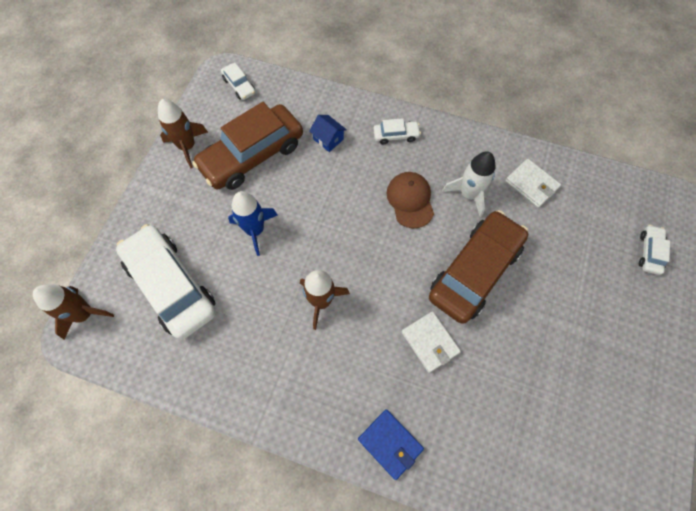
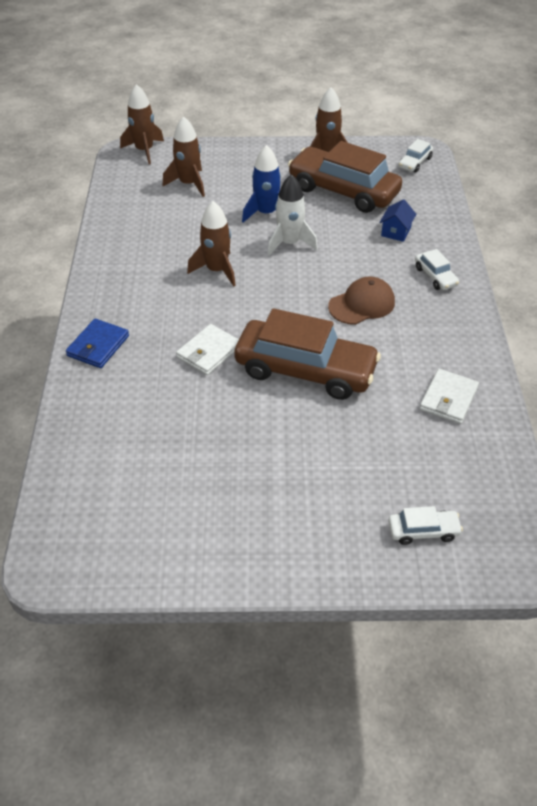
camera: 70 degrees right, 20 degrees down
white car [116,224,216,340] -> brown rocket [163,116,205,197]
white rocket [442,151,495,217] -> white rocket moved to [267,174,318,256]

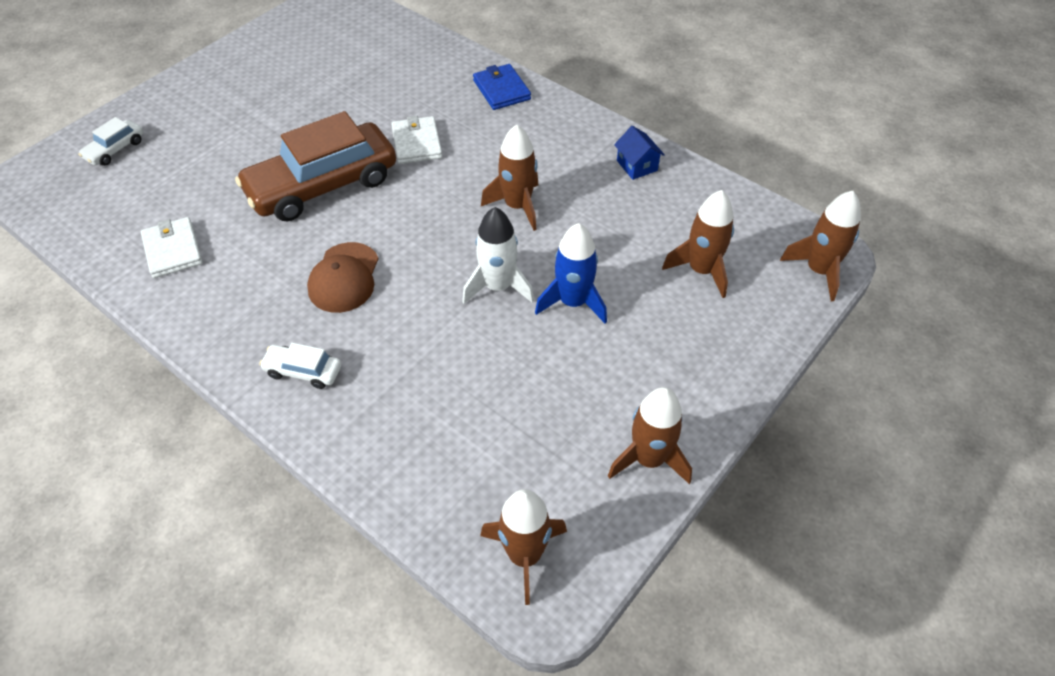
camera: 130 degrees right, 5 degrees up
brown car [288,141,402,213] -> none
blue house [379,199,416,242] -> blue house moved to [614,126,665,180]
white car [399,139,433,173] -> brown rocket [480,489,567,605]

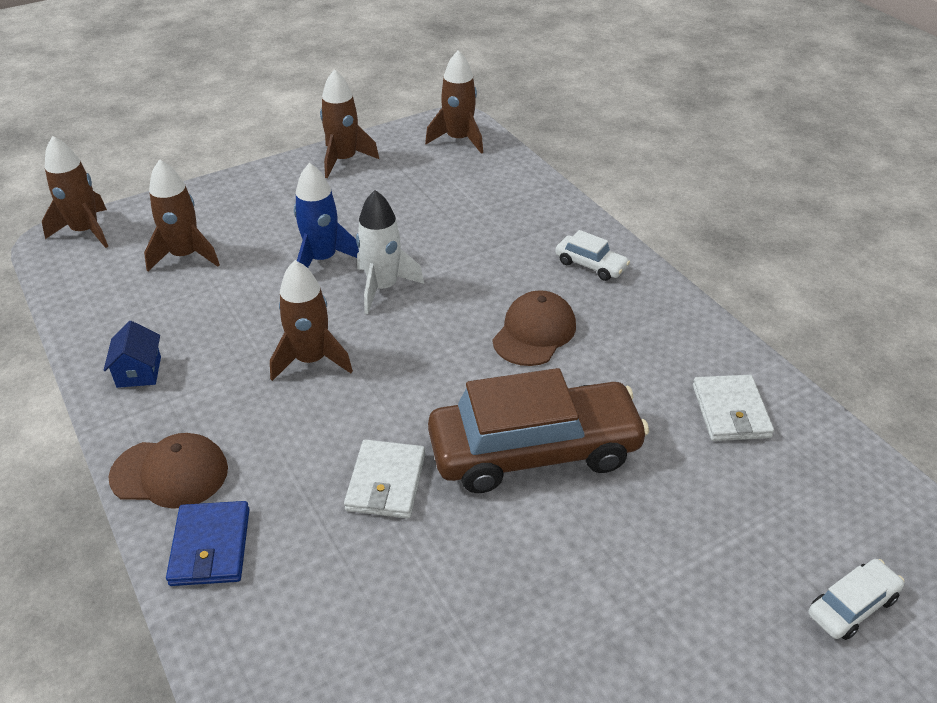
camera: 160 degrees left, 10 degrees down
none -> brown cap [108,433,228,509]

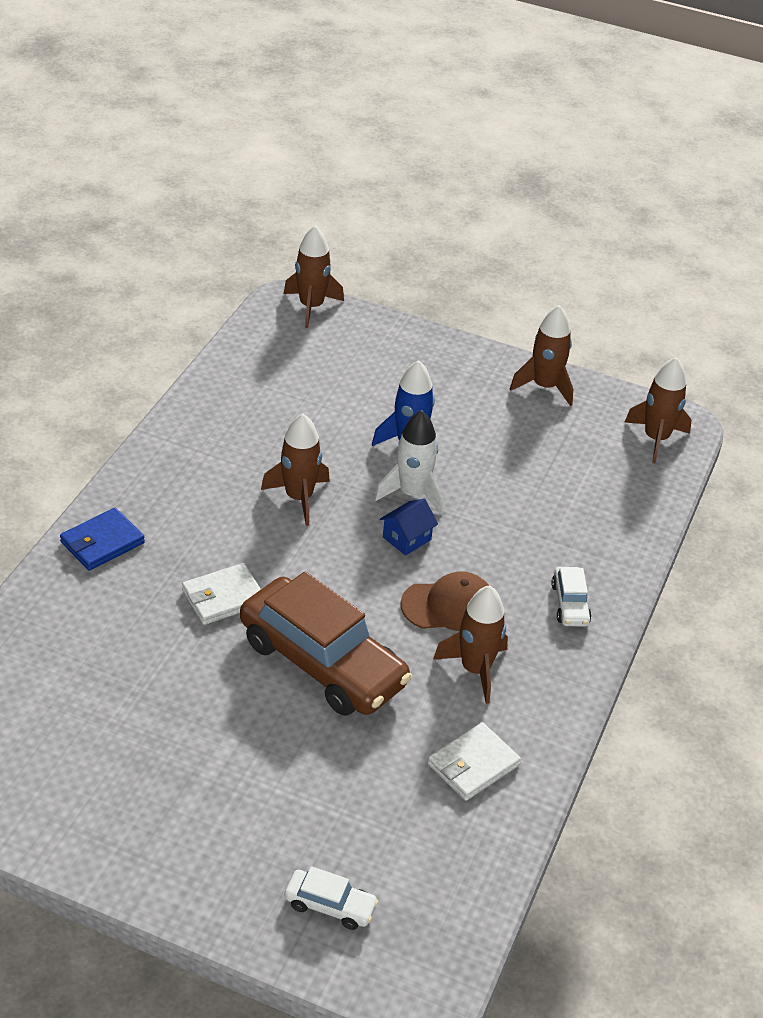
camera: 50 degrees right, 0 degrees up
blue house [104,321,161,388] -> blue house moved to [380,498,438,556]
brown cap [108,433,228,509] -> none
brown rocket [144,159,220,271] -> brown rocket moved to [433,585,508,704]

